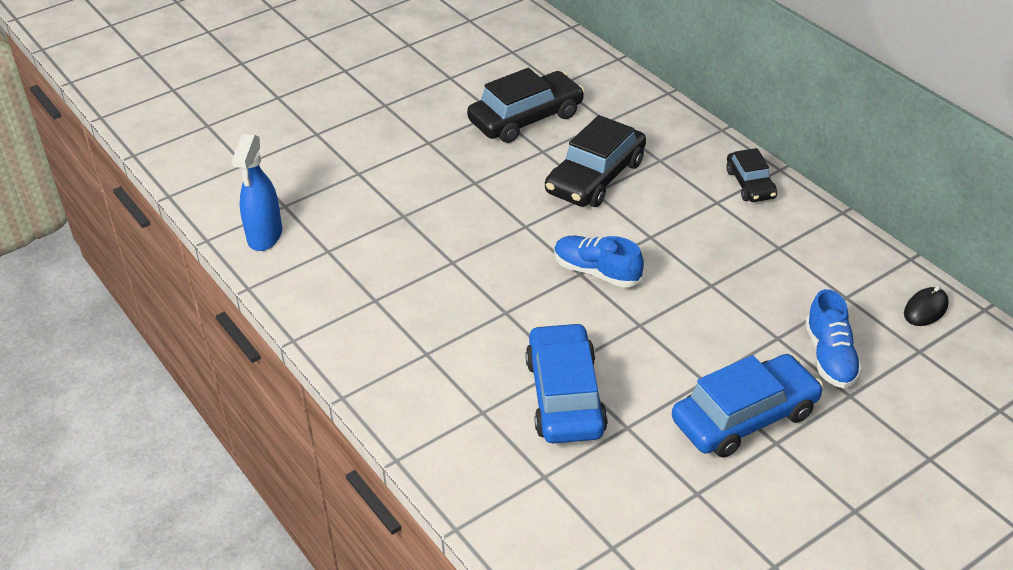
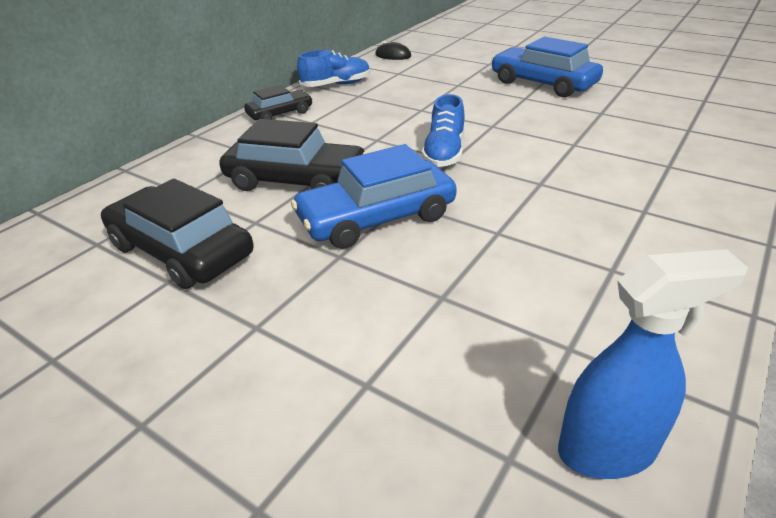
camera: 110 degrees left, 5 degrees down
blue car [525,323,608,443] -> blue car moved to [291,144,457,249]
blue shoe [806,289,862,388] -> blue shoe moved to [297,50,370,87]

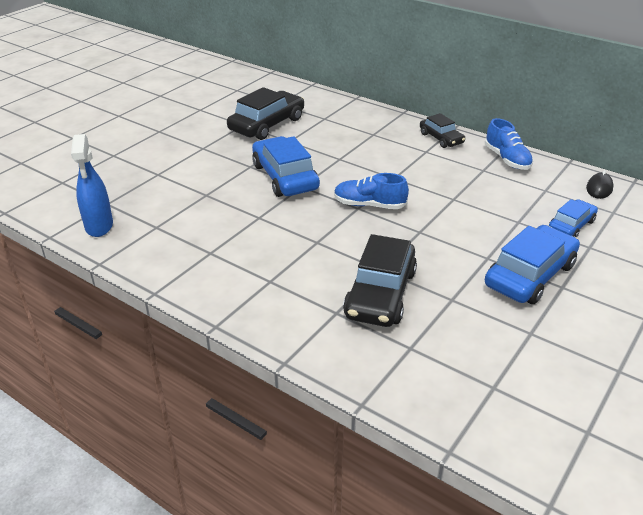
camera: 90 degrees right, 0 degrees up
black car [219,119,367,191] -> black car moved to [343,234,417,327]
none -> blue car [549,199,598,238]

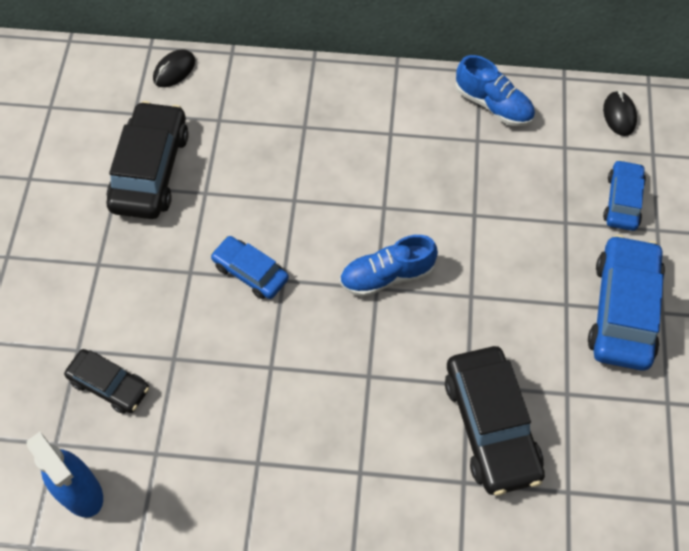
camera: 30 degrees left, 25 degrees up
blue car [252,136,320,197] -> blue car [211,236,289,299], size x0.58
black car [420,113,465,148] -> black car moved to [64,349,149,414]
none -> black mouse [153,49,195,87]

